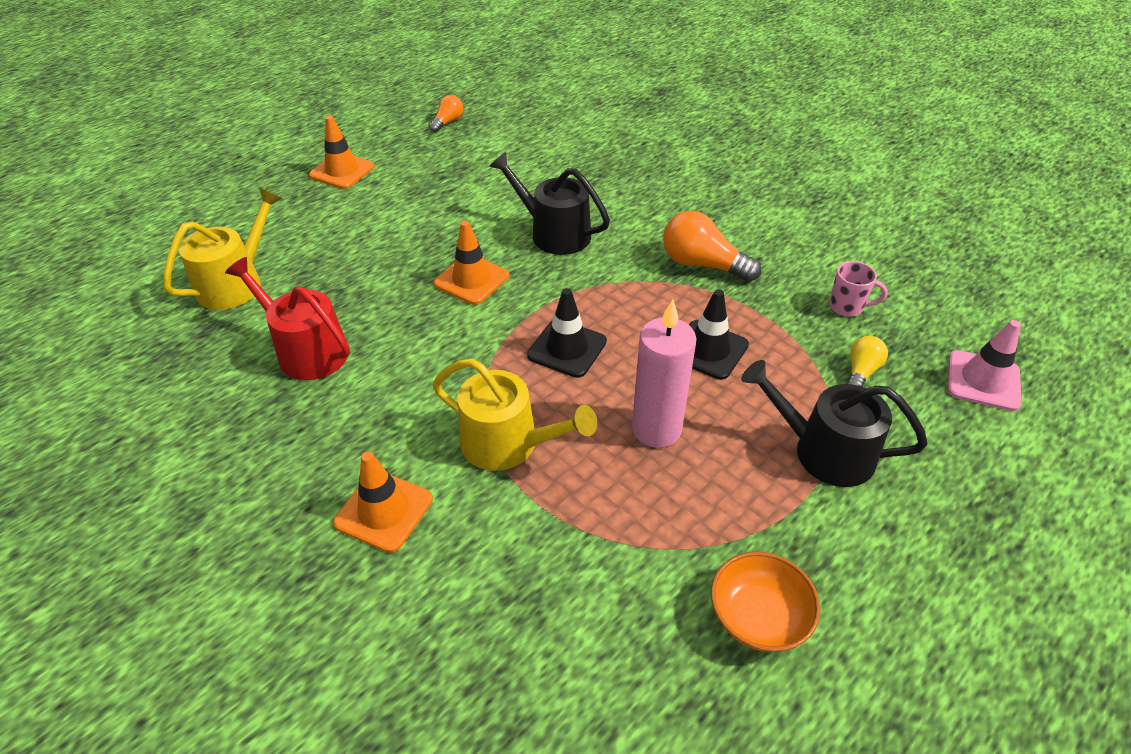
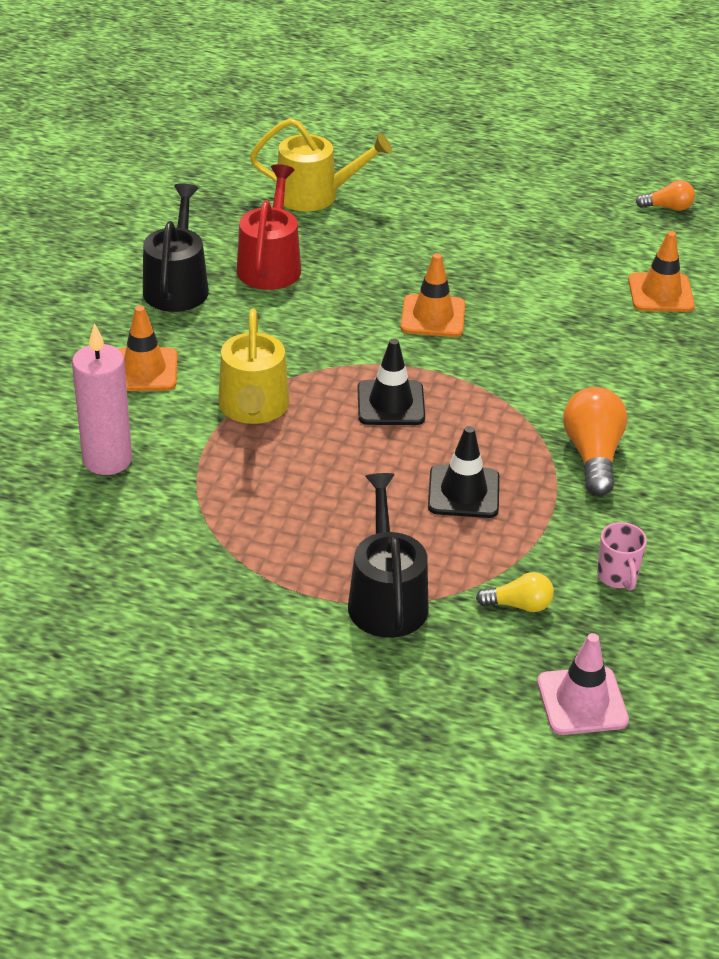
camera: 60 degrees right, 5 degrees down
orange traffic cone [309,116,375,189] -> orange traffic cone moved to [628,231,695,312]
black watering can [489,152,610,255] -> black watering can moved to [143,183,209,312]
pink candle [632,299,697,448] -> pink candle moved to [72,323,132,475]
orange bowl [711,551,821,652] -> none

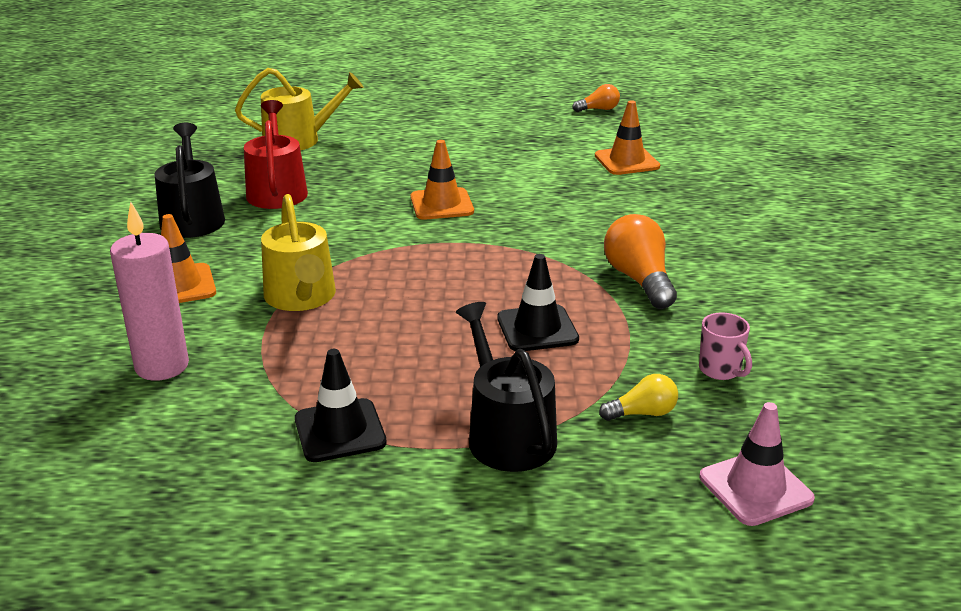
camera: 15 degrees left, 10 degrees down
black traffic cone [358,339,425,425] -> black traffic cone moved to [295,349,387,462]

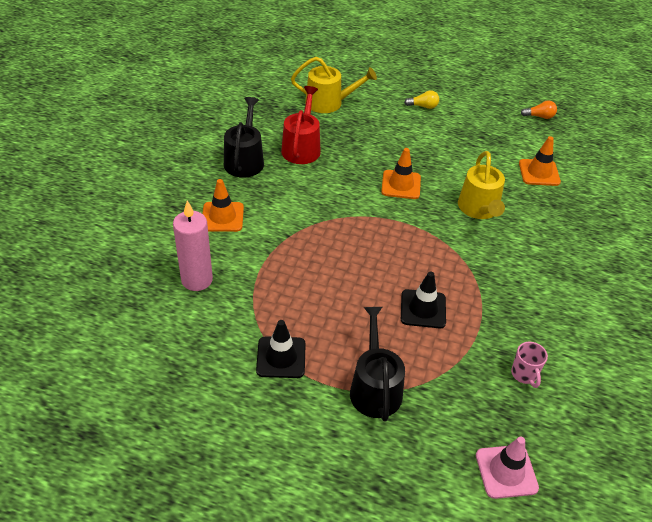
camera: 15 degrees right, 15 degrees up
yellow watering can [261,194,336,311] -> yellow watering can moved to [458,151,505,219]
yellow light bulb [599,374,678,421] -> yellow light bulb moved to [404,90,439,109]
orange light bulb [604,214,677,309] -> none

